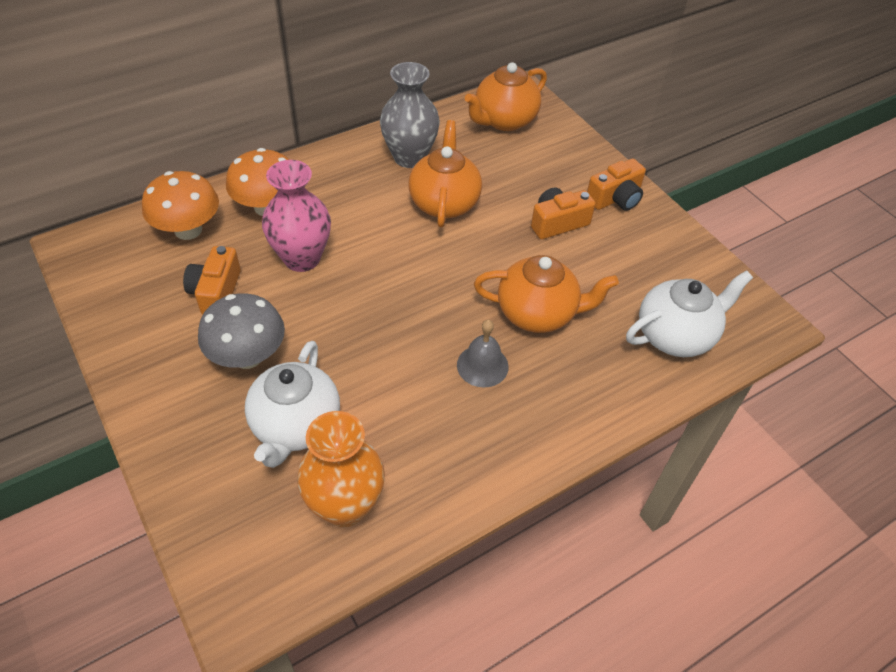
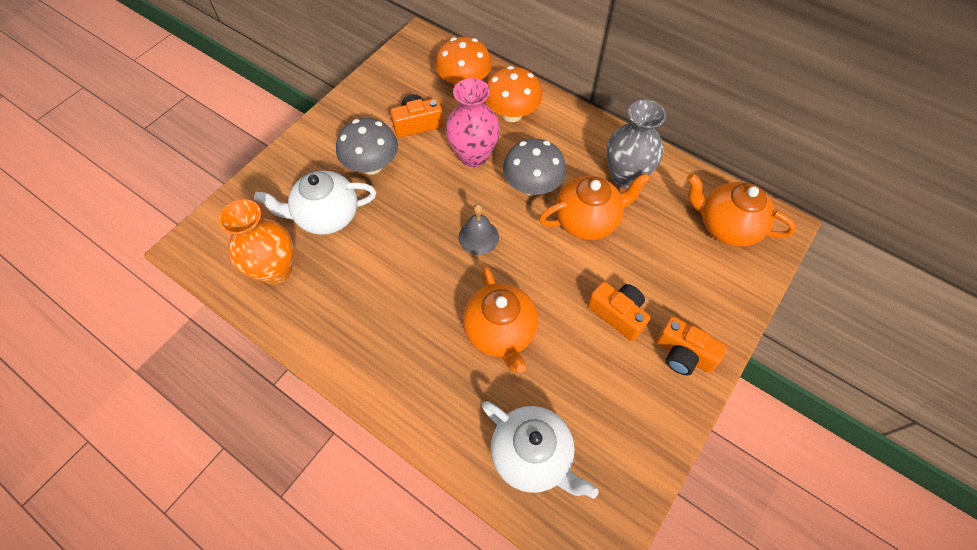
camera: 70 degrees right, 10 degrees up
grey bell [457,320,509,387] -> grey bell moved to [459,204,499,255]
none -> grey mushroom [503,139,566,196]

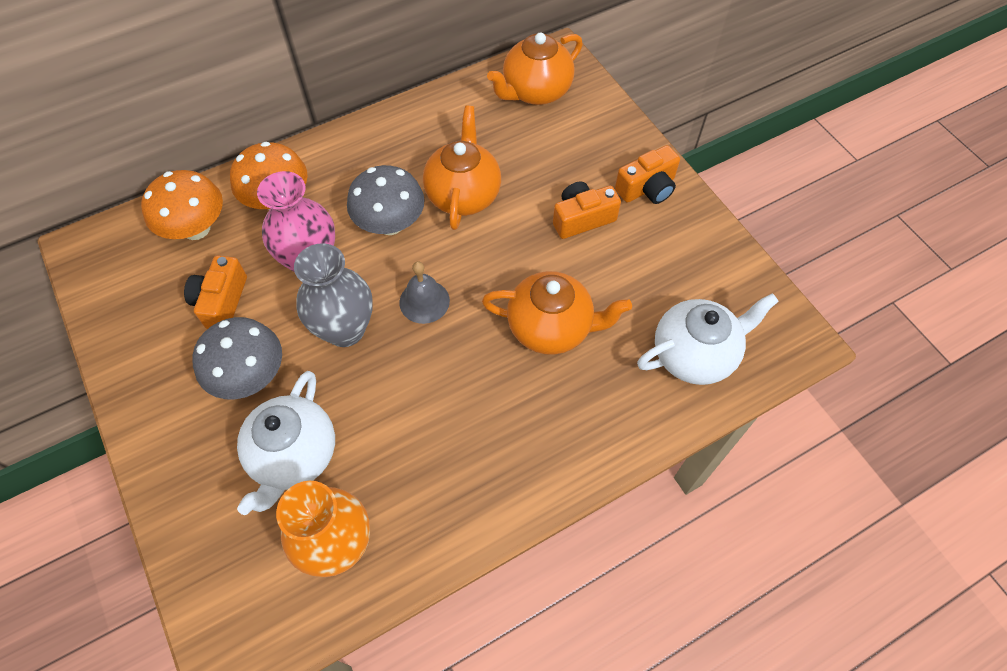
camera: 65 degrees left, 0 degrees up
grey vase [606,100,666,188] -> grey vase moved to [294,243,373,347]

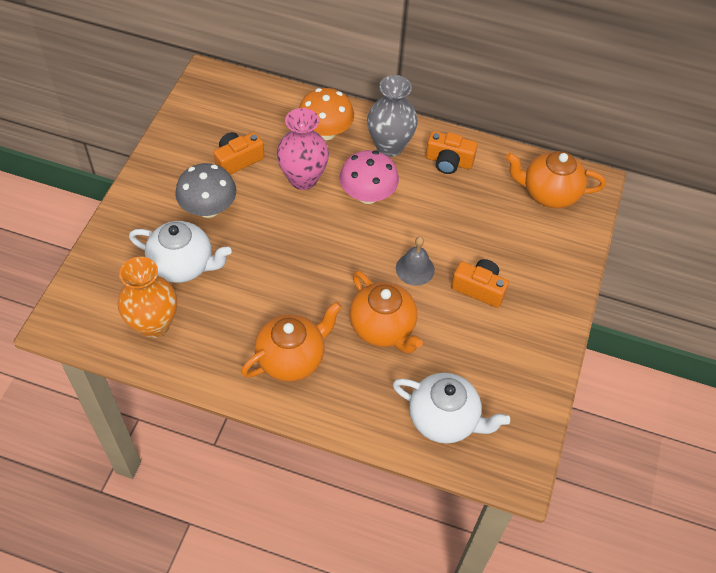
camera: 45 degrees right, 5 degrees down
orange mushroom [141,170,223,240] -> none
white teapot [237,371,335,515] -> white teapot turned 135 degrees counterclockwise [129,221,232,283]
grey vase [294,243,373,347] -> grey vase moved to [367,75,418,157]
grey mushroom [347,165,424,235] -> pink mushroom [340,150,399,204]
grey bell [399,261,450,324] -> grey bell moved to [396,236,435,286]
orange teapot [423,106,501,230] -> orange teapot moved to [241,301,342,381]
orange camera [615,145,680,204] -> orange camera moved to [426,131,478,174]

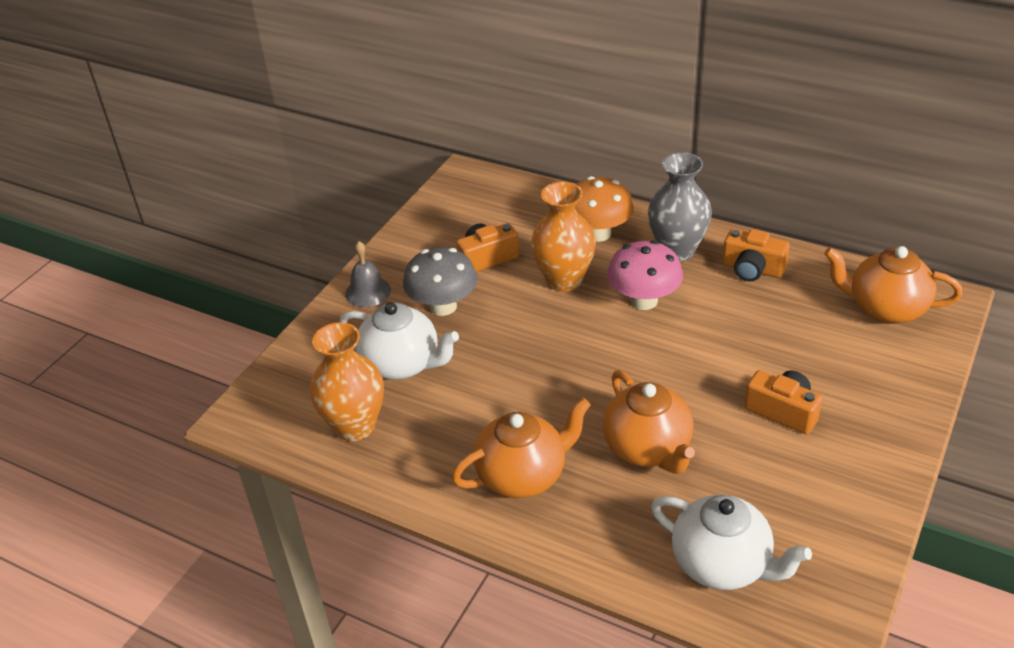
camera: 15 degrees right, 15 degrees down
pink vase [277,108,329,190] -> orange vase [531,182,596,292]
grey bell [396,236,435,286] -> grey bell moved to [345,241,391,307]

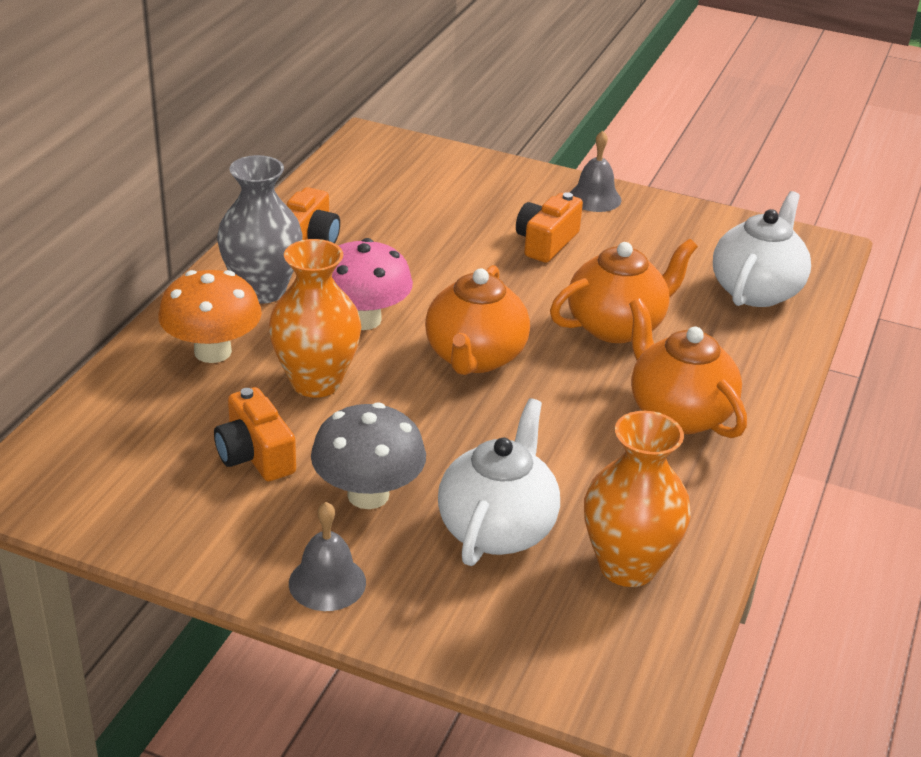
camera: 100 degrees left, 5 degrees down
orange teapot [824,246,963,324] -> orange teapot moved to [425,265,530,375]
none -> grey bell [570,131,621,212]

